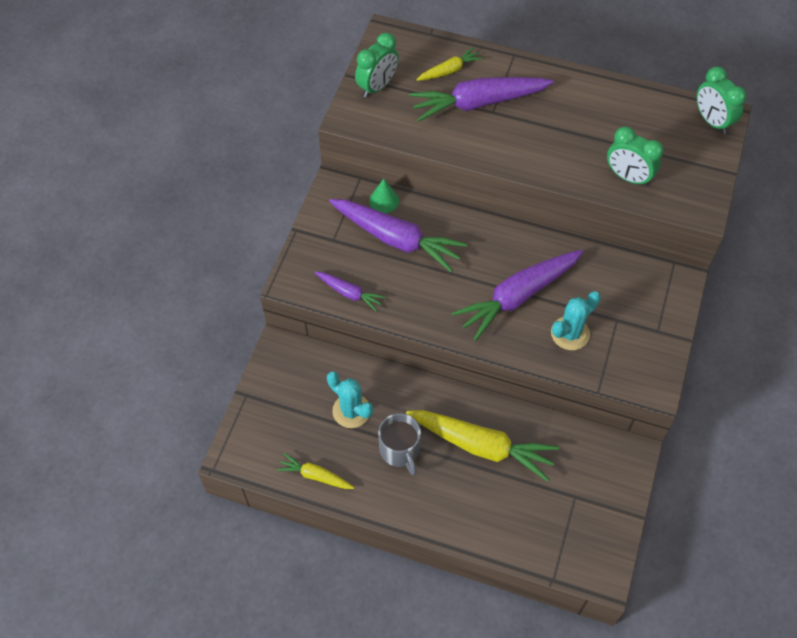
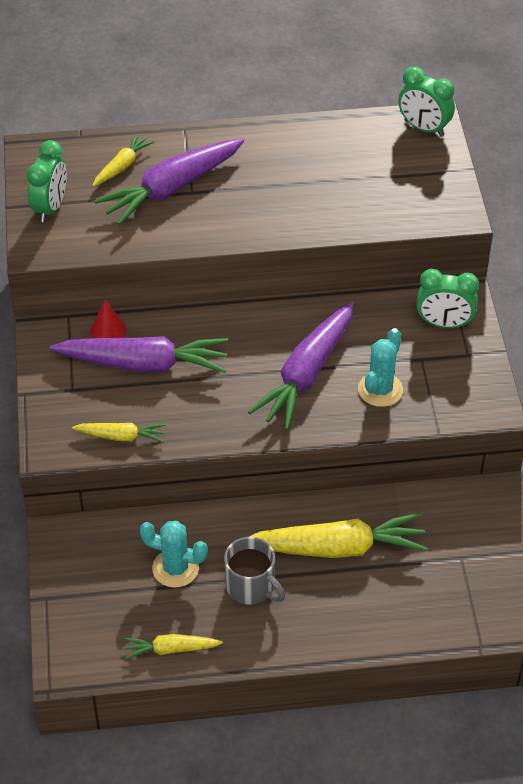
camera: 25 degrees left, 10 degrees down
purple carrot [315,272,386,312] -> yellow carrot [72,423,166,442]
green cone [369,179,399,213] -> red cone [90,300,127,338]
green clock [607,126,664,187] -> green clock moved to [416,269,479,328]

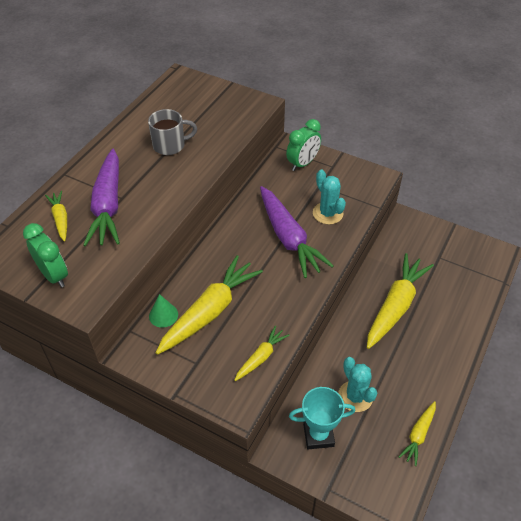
camera: 55 degrees left, 0 degrees up
purple carrot [50,336,228,373] -> yellow carrot [156,255,263,355]
red cone [90,300,127,338] -> green cone [149,294,178,328]
turquoise cactus [140,521,208,588] -> turquoise cactus turned 75 degrees counterclockwise [338,357,377,412]
grey mug [224,537,285,605] -> grey mug moved to [148,109,197,155]
green clock [398,66,455,137] -> none
none -> turquoise trophy [289,387,355,449]

